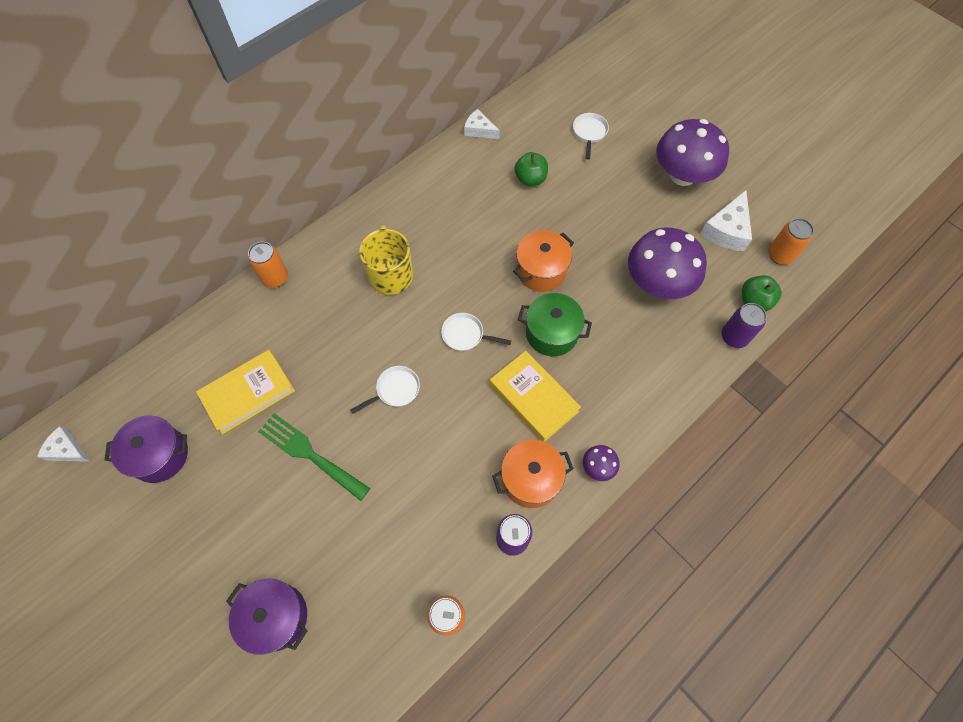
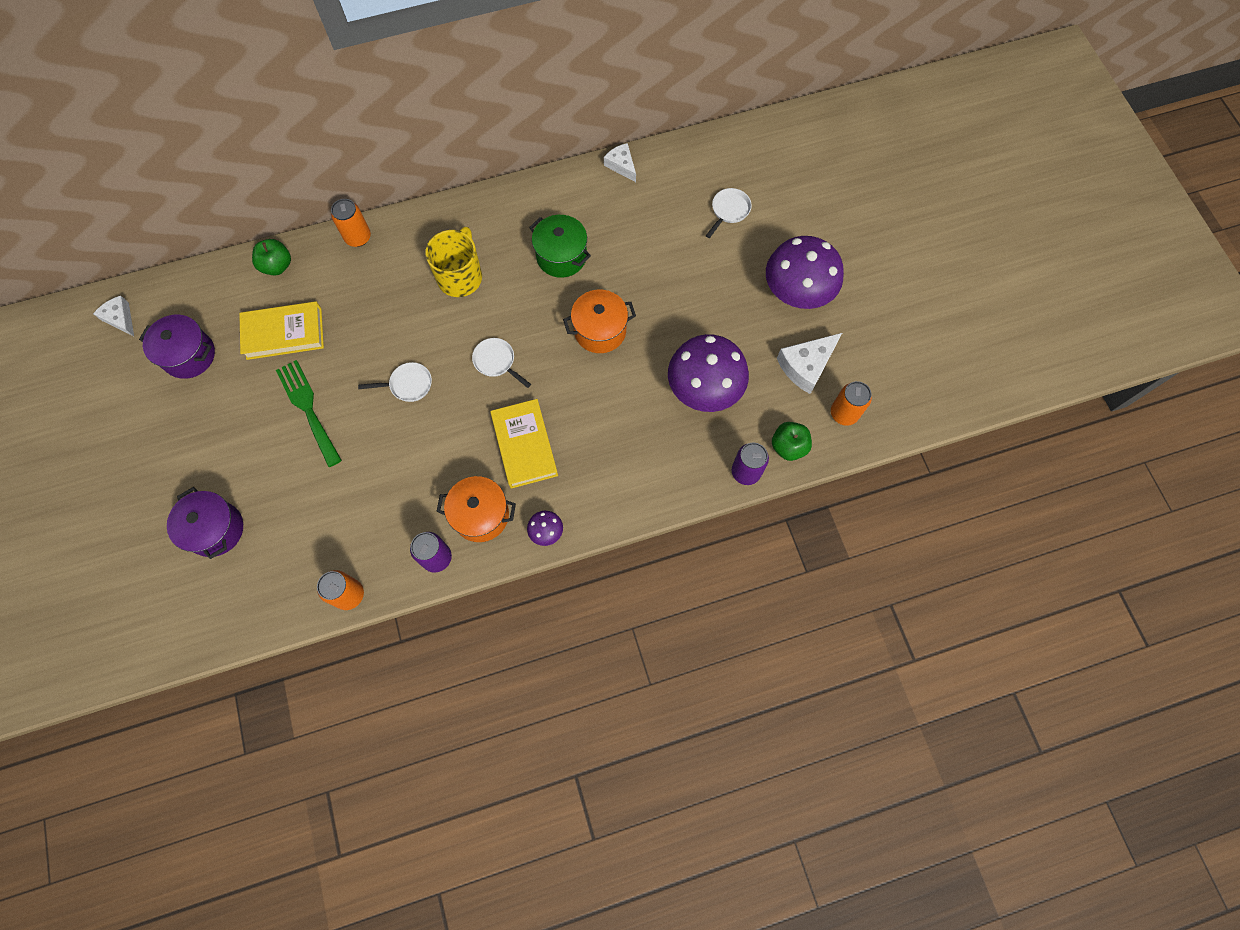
camera: 25 degrees right, 5 degrees up
green apple [514,152,548,186] -> green apple moved to [252,239,291,275]
green pot [518,293,592,356] -> green pot moved to [529,215,591,278]

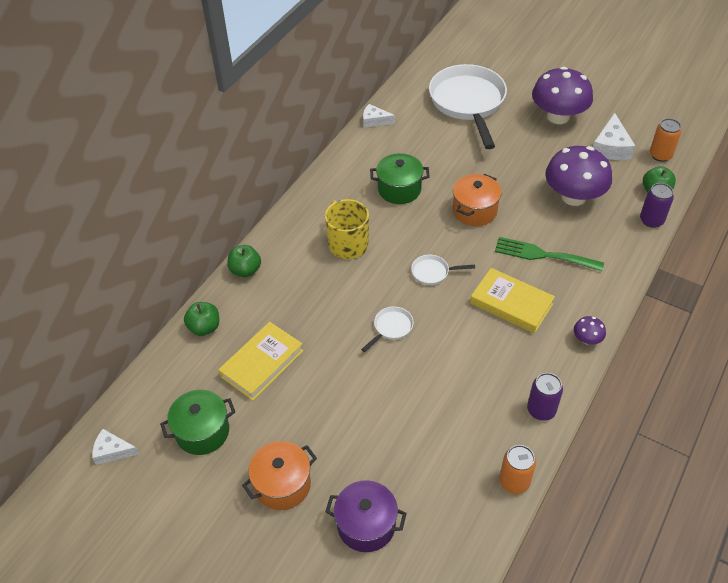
camera: 40 degrees left, 20 degrees down
purple pot [139,314,215,379] -> green pot [160,390,235,455]
green fork [276,360,342,467] -> green fork moved to [495,237,604,271]
orange can [331,199,371,247] -> green apple [227,245,261,277]
orange pot [436,476,516,542] -> orange pot moved to [242,441,317,510]
white pan [706,188,752,238] -> white pan [429,64,507,149], size x2.46

